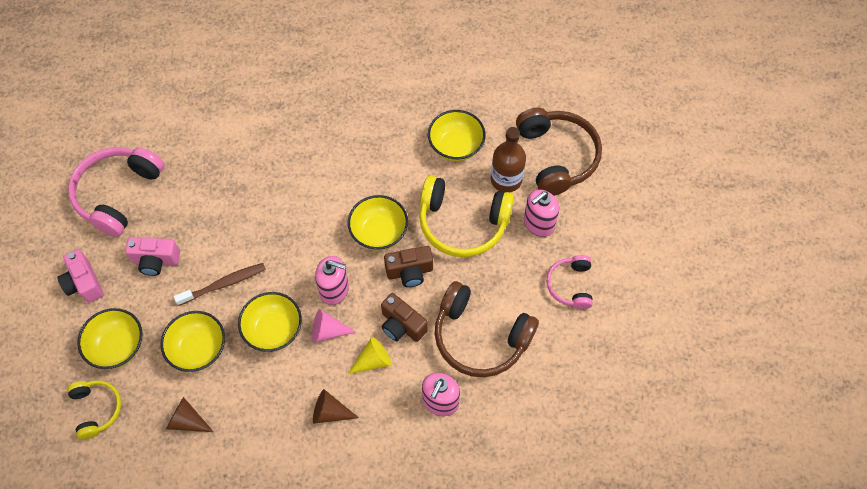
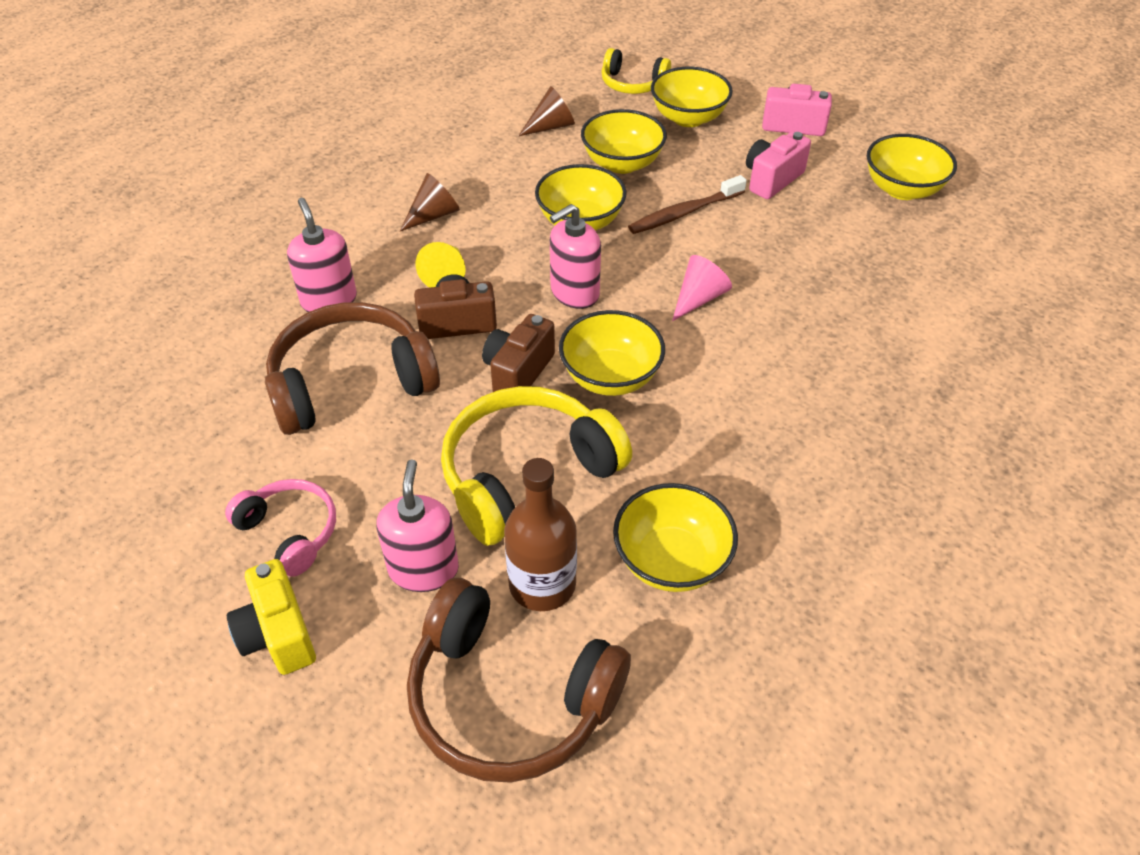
camera: 130 degrees right, 15 degrees down
pink headphones [68,147,164,237] -> yellow bowl [867,134,957,200]
brown toothbrush [174,263,266,306] -> brown toothbrush turned 45 degrees clockwise [628,175,747,234]
pink cone [312,309,356,343] -> pink cone moved to [672,255,732,321]
none -> yellow camera [227,559,316,675]

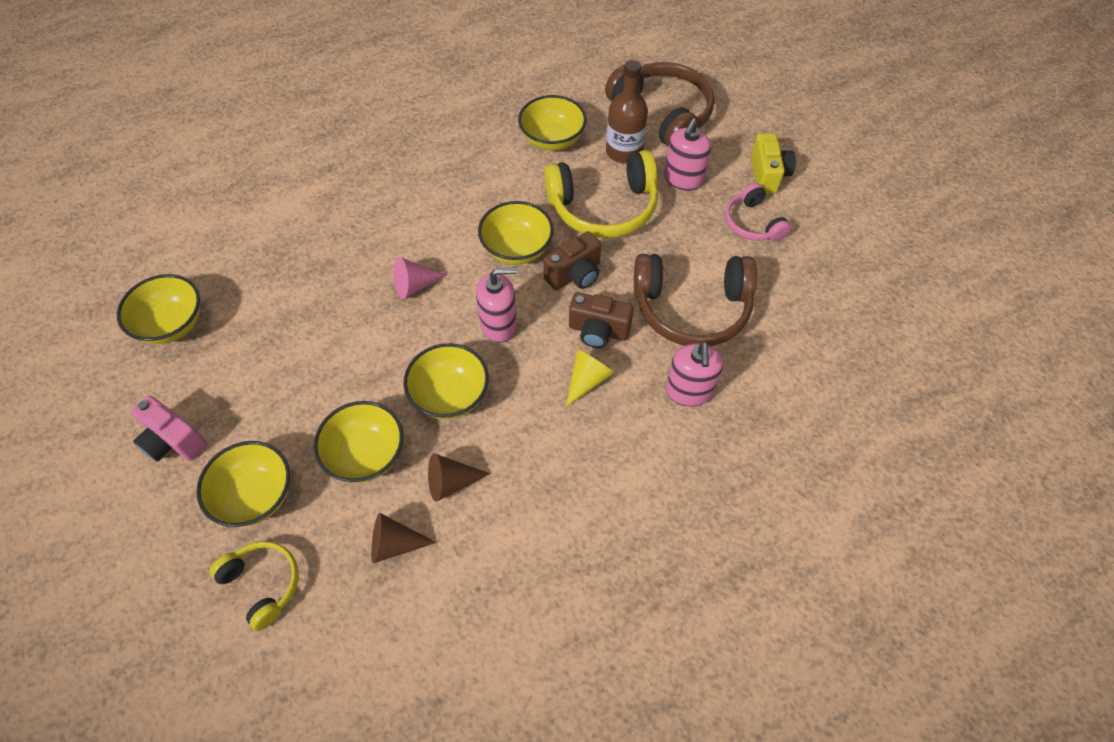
camera: 155 degrees left, 10 degrees up
brown cone [400,173,460,231] -> brown cone moved to [428,453,490,502]
brown toothbrush [628,175,747,234] -> none
pink camera [746,131,811,199] -> none

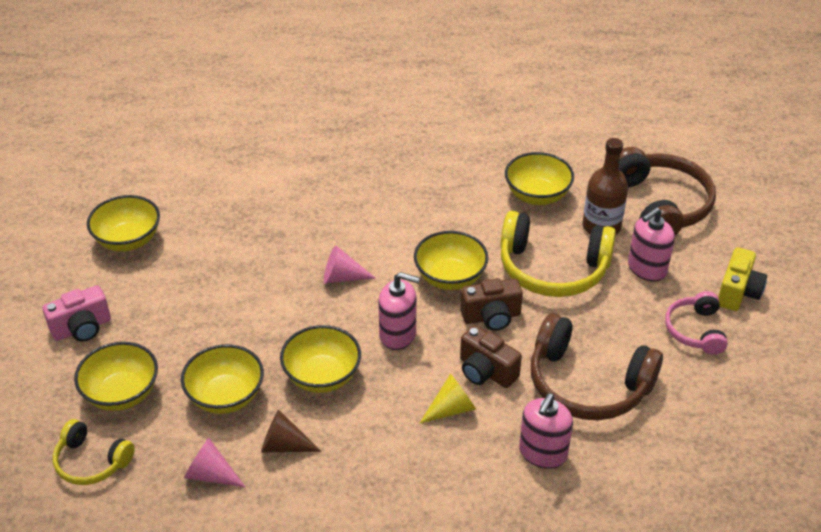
camera: 25 degrees right, 15 degrees down
pink camera [131,395,207,462] -> pink camera turned 90 degrees counterclockwise [42,285,111,342]
yellow headphones [210,541,299,631] -> yellow headphones turned 135 degrees clockwise [53,419,135,485]
brown cone [371,513,437,563] -> pink cone [184,438,245,487]

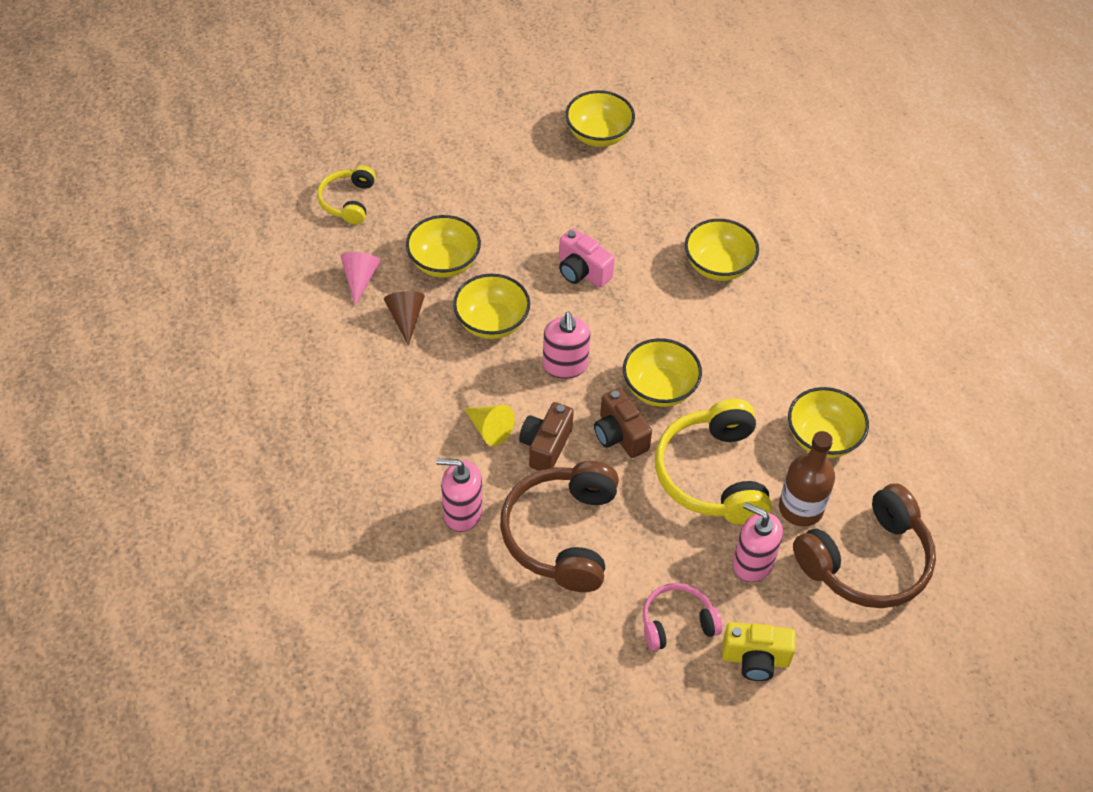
camera: 70 degrees right, 10 degrees up
pink camera [42,285,111,342] -> pink camera moved to [559,228,615,288]
yellow bowl [74,342,158,411] -> yellow bowl moved to [685,219,759,281]
pink cone [324,246,375,283] -> none

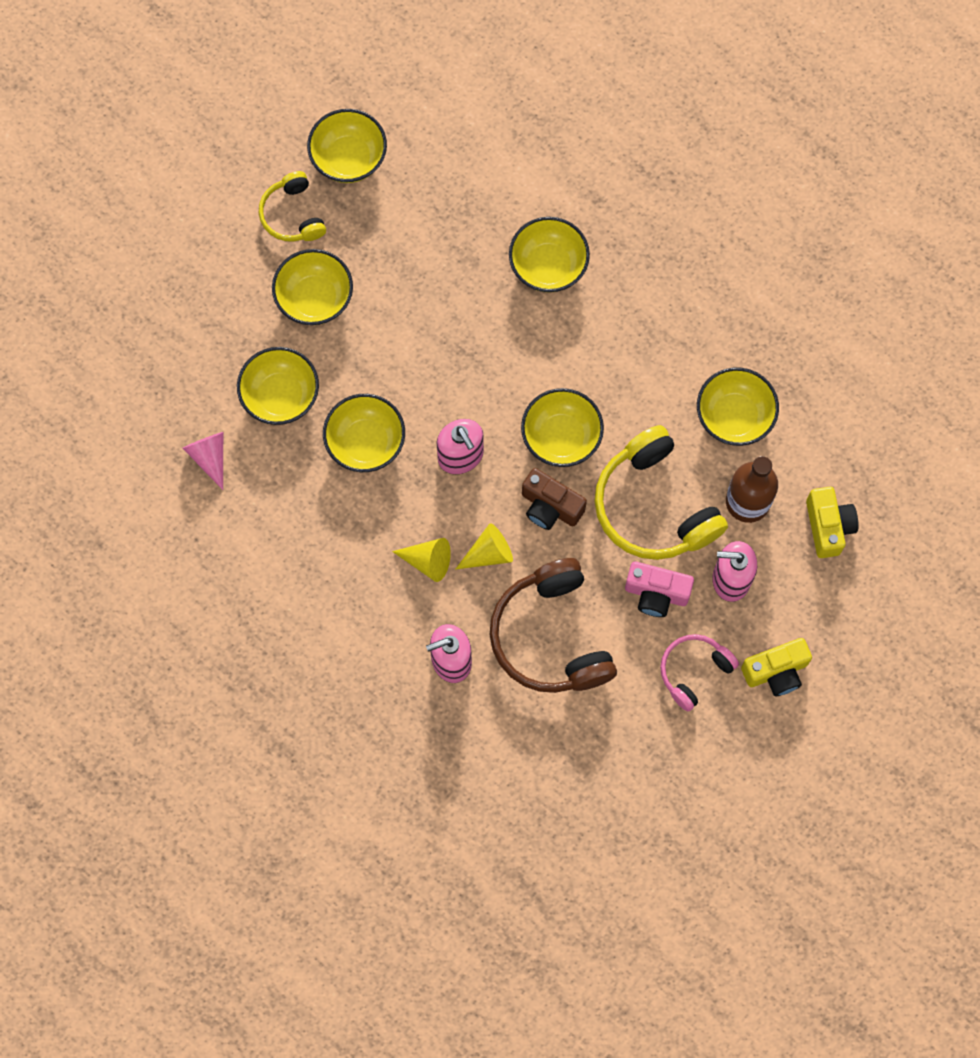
camera: 25 degrees left, 20 degrees up
yellow headphones [317,165,376,224] -> yellow headphones moved to [259,171,326,242]
brown cone [384,291,425,346] -> none
brown camera [519,402,574,471] -> yellow cone [456,523,513,569]
pink camera [559,228,615,288] -> pink camera moved to [625,561,694,617]
brown headphones [793,483,936,608] -> yellow camera [806,487,859,558]
none -> yellow bowl [272,249,353,325]

